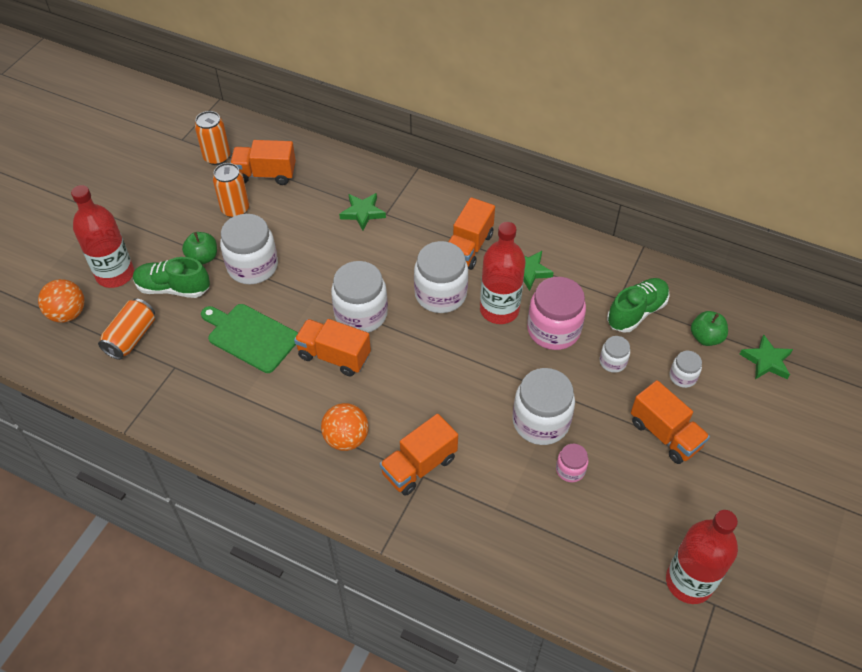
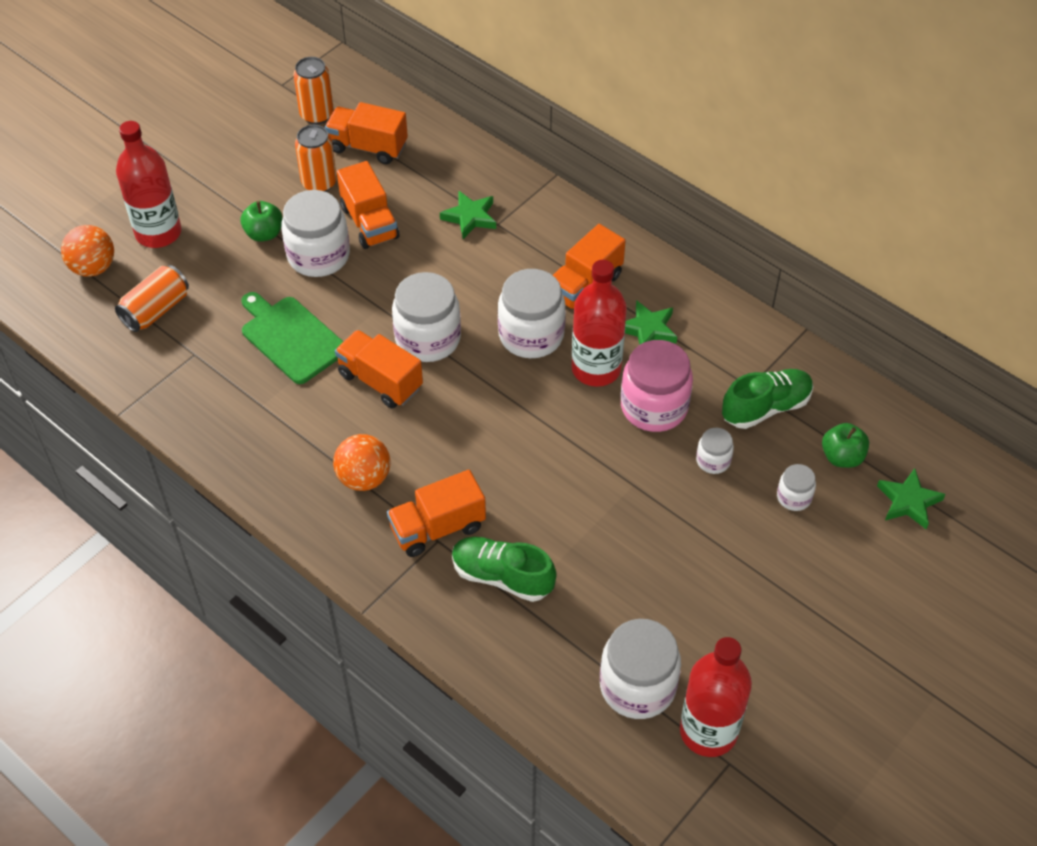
camera: 15 degrees right, 0 degrees up
green shoe [133,257,210,298] -> green shoe moved to [452,537,557,602]
white jar [512,368,575,445] -> white jar moved to [600,619,681,719]
pink jar [556,444,588,482] -> none
orange truck [631,380,710,464] -> orange truck moved to [337,161,399,249]

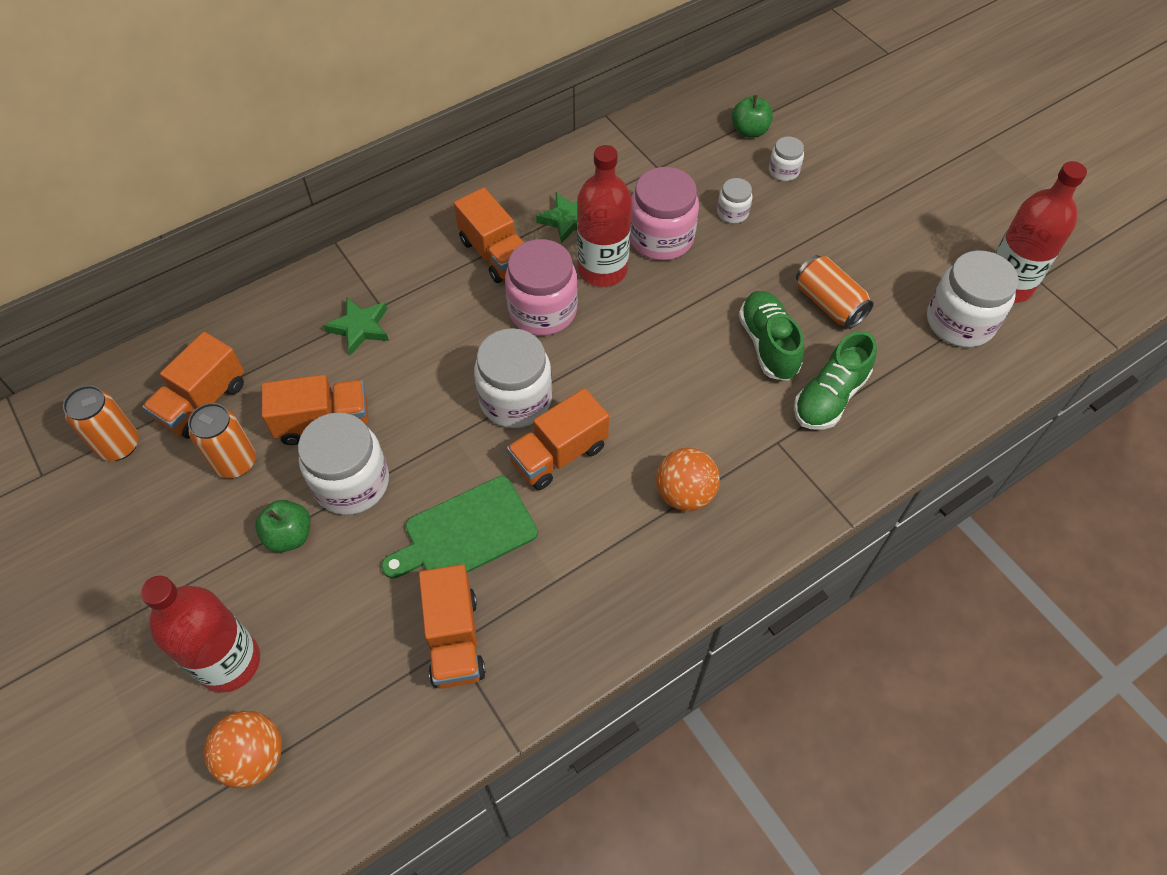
camera: 75 degrees left, 5 degrees up
orange can [115,265,189,332] -> orange can moved to [796,255,874,329]
orange truck [387,470,486,557] -> orange truck moved to [419,564,486,689]
white jar [498,269,566,358] -> pink jar [505,239,578,336]
green shoe [722,369,813,429] -> green shoe moved to [739,291,804,381]
green star [877,468,946,529] -> none

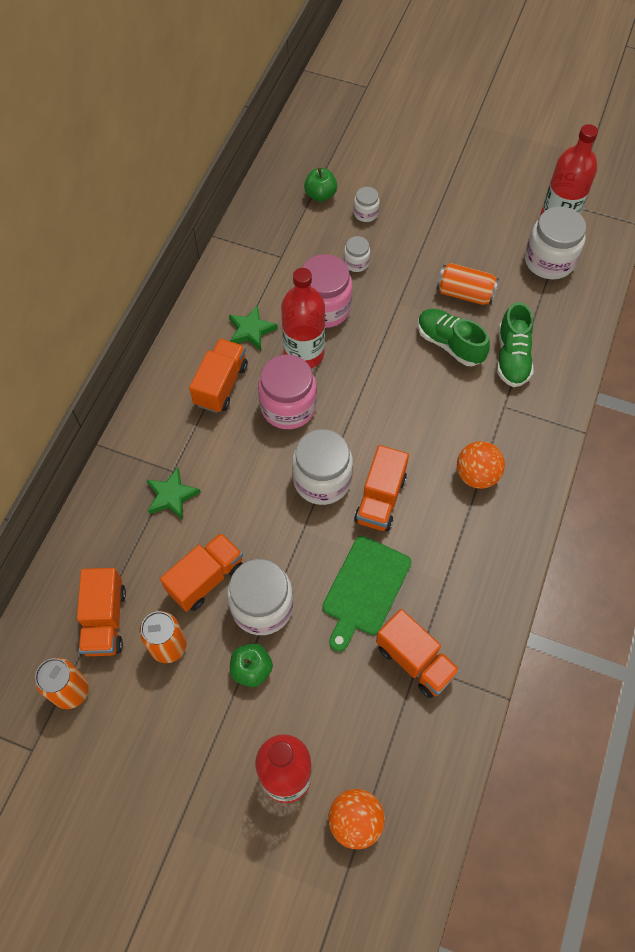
camera: 35 degrees left, 5 degrees up
orange truck [454,187,524,283] -> orange truck turned 90 degrees counterclockwise [189,338,248,413]

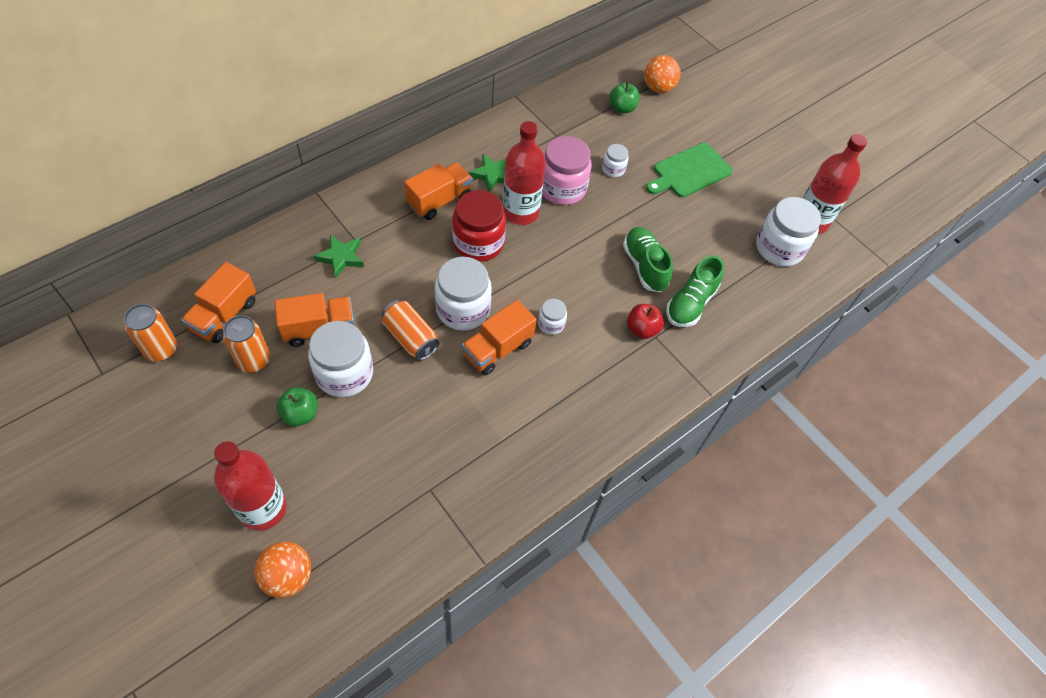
camera: 25 degrees right, 5 degrees down
pink jar [258,354,317,429] -> red jar [452,190,506,262]
green cutting board [322,536,412,652] -> green cutting board moved to [646,143,733,198]
white jar [354,187,380,222] -> white jar moved to [538,299,567,335]
orange truck [376,609,461,698] -> none
orange can [436,263,499,305] -> orange can moved to [382,300,440,361]
orange ball [457,441,505,489] -> orange ball moved to [644,55,681,93]
none -> red apple [627,304,664,339]

